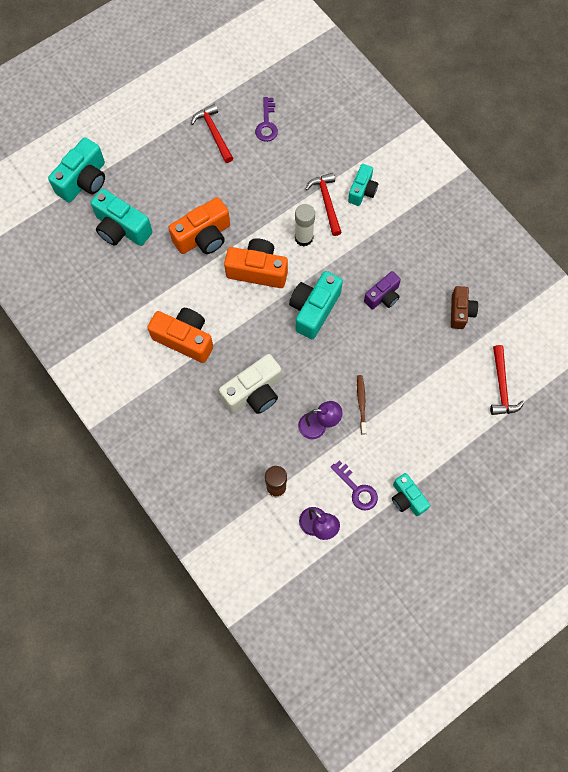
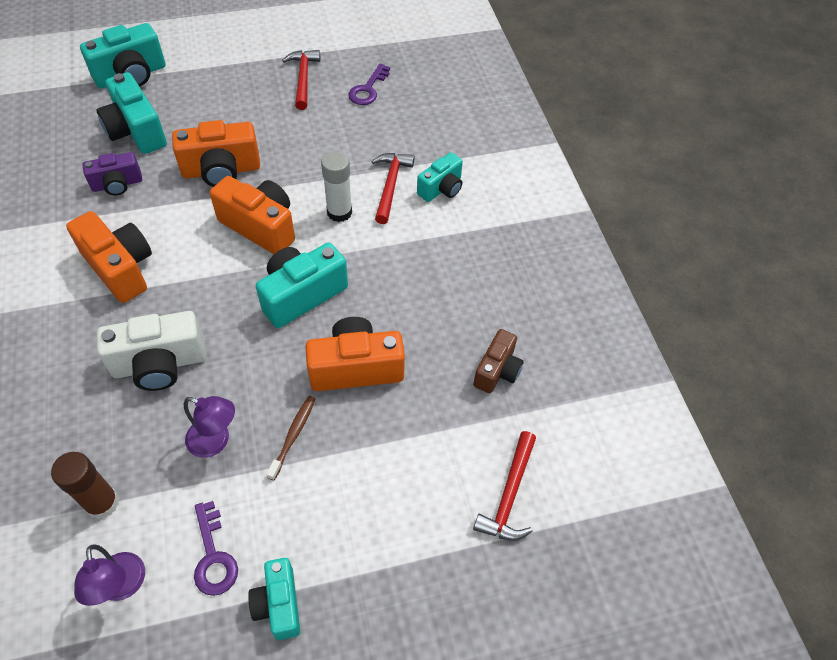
camera: 20 degrees right, 15 degrees down
purple camera [364,271,401,310] -> purple camera moved to [82,152,142,196]
none -> orange camera [305,317,405,391]

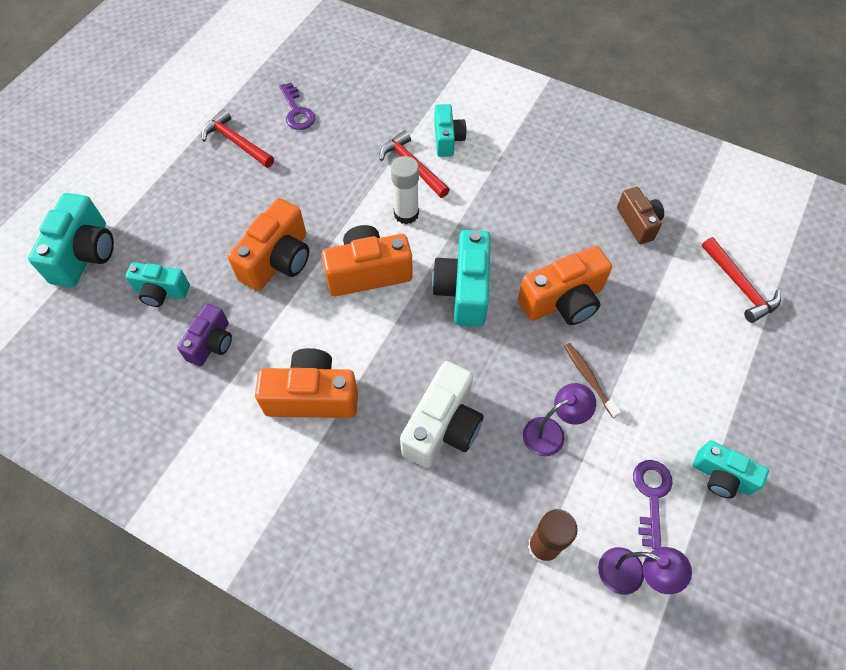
camera: 45 degrees left, 5 degrees up
turquoise camera [96,72,167,154] -> turquoise camera [125,262,190,307], size x0.63
purple key [194,501,238,596] -> purple key turned 105 degrees counterclockwise [633,460,673,549]
orange camera [305,317,405,391] -> orange camera turned 150 degrees counterclockwise [518,246,612,325]

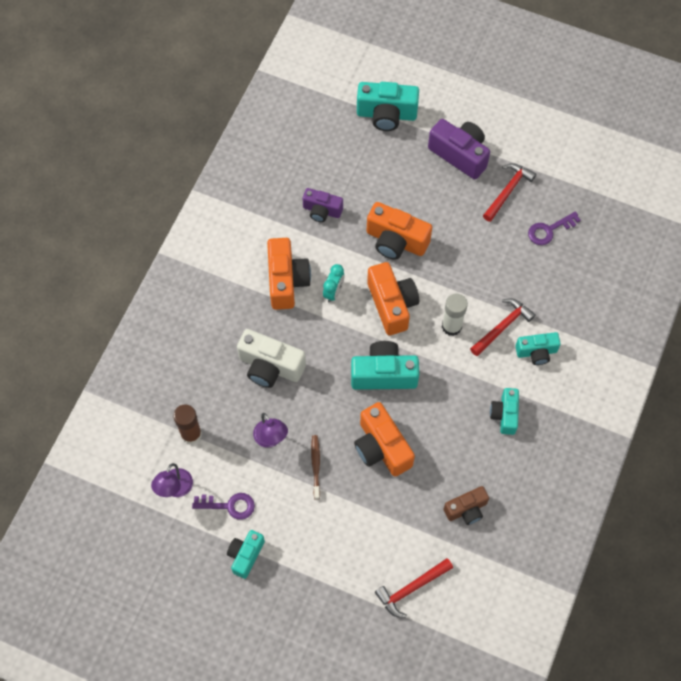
camera: 85 degrees right, 5 degrees up
turquoise camera [125,262,190,307] -> turquoise camera moved to [490,388,519,435]
brown toothbrush [564,343,621,418] -> brown toothbrush turned 60 degrees counterclockwise [311,435,320,500]
none -> turquoise clock [323,264,345,303]
none -> purple camera [428,119,490,179]

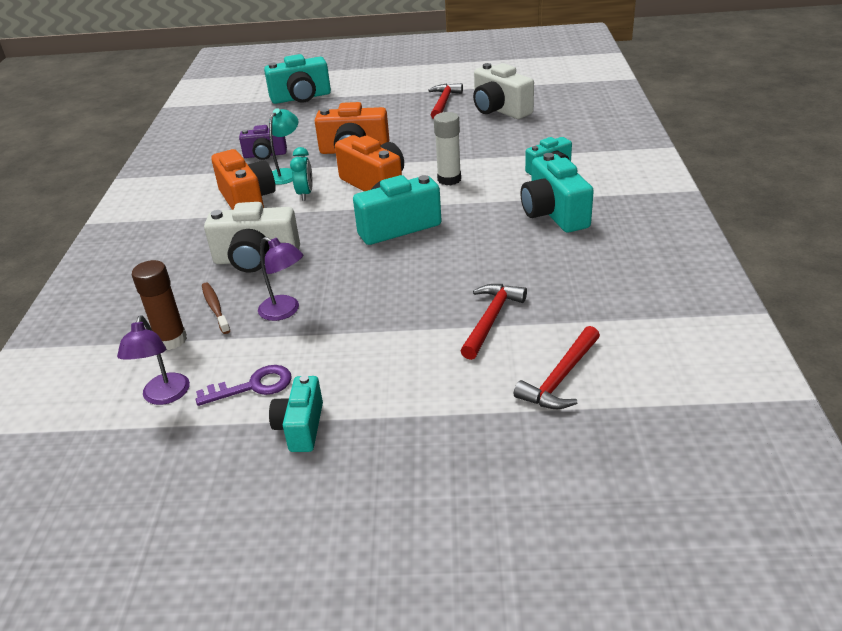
camera: 20 degrees left, 30 degrees down
brown toothbrush [311,435,320,500] -> brown toothbrush moved to [202,283,230,334]
orange camera [354,402,415,477] -> none
purple camera [428,119,490,179] -> none
brown camera [444,486,489,525] -> none
red hammer [470,298,536,356] -> red hammer moved to [461,284,527,360]
turquoise camera [490,388,519,435] -> turquoise camera [521,153,594,233], size x1.59
purple key [528,211,581,245] -> white camera [473,63,534,119]
none -> turquoise lamp [269,108,298,185]

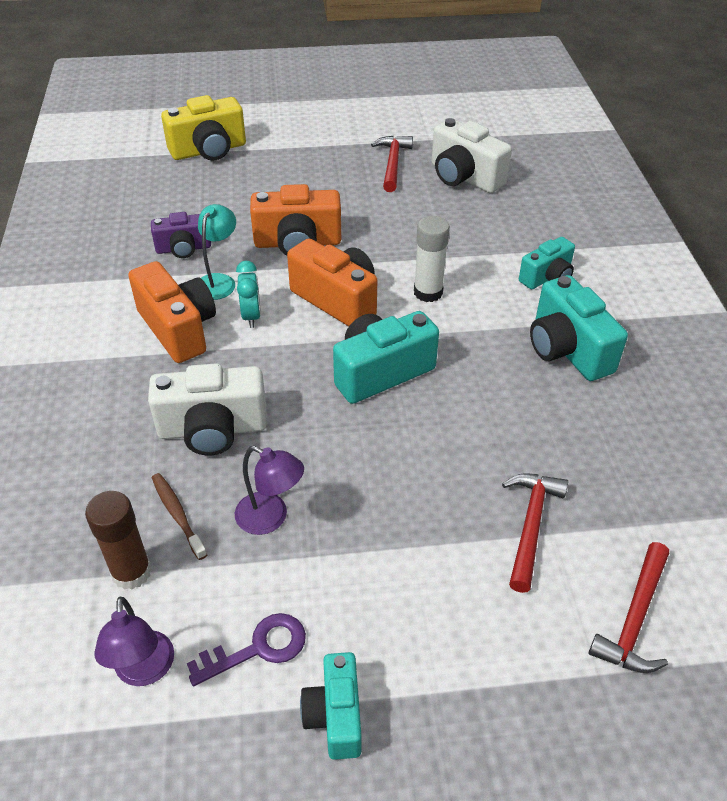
camera: 10 degrees left, 10 degrees up
turquoise camera [264,54,331,104] -> yellow camera [161,95,246,161]

